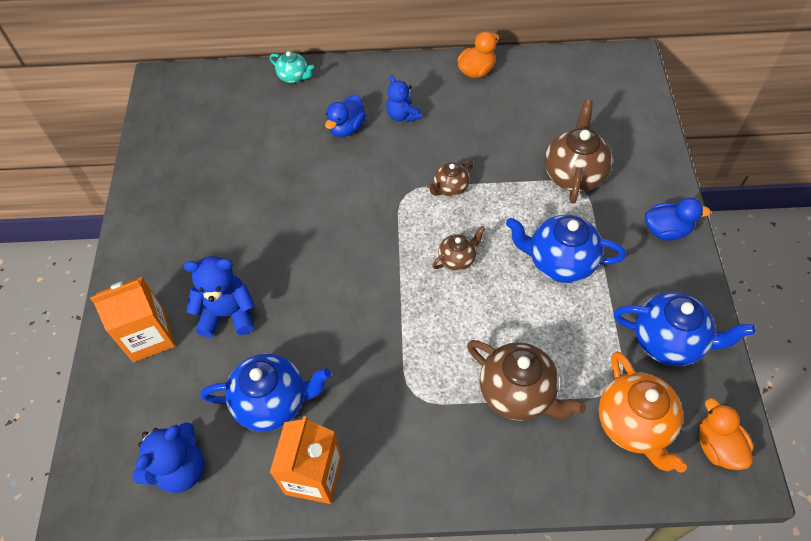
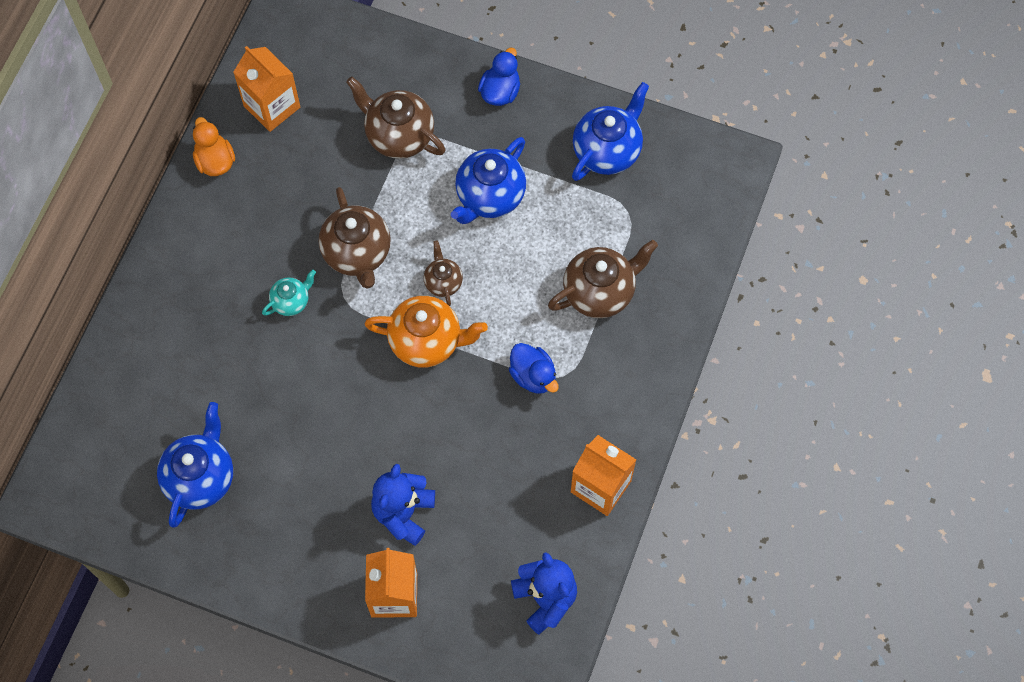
camera: 70 degrees left, 10 degrees up
blue teapot [200,353,331,432] -> blue teapot moved to [157,402,233,527]
turquoise teapot [270,51,314,83] -> turquoise teapot moved to [262,270,316,316]
blue duck [325,95,366,137] -> blue duck moved to [509,343,559,394]
blue teddy bear [386,75,422,122] -> none
brown teapot [427,160,473,196] -> brown teapot [319,187,391,289], size x1.83
orange teapot [599,351,687,473] -> orange teapot moved to [364,296,488,368]
orange duck [699,398,753,470] -> none
none -> orange carton [233,46,300,132]

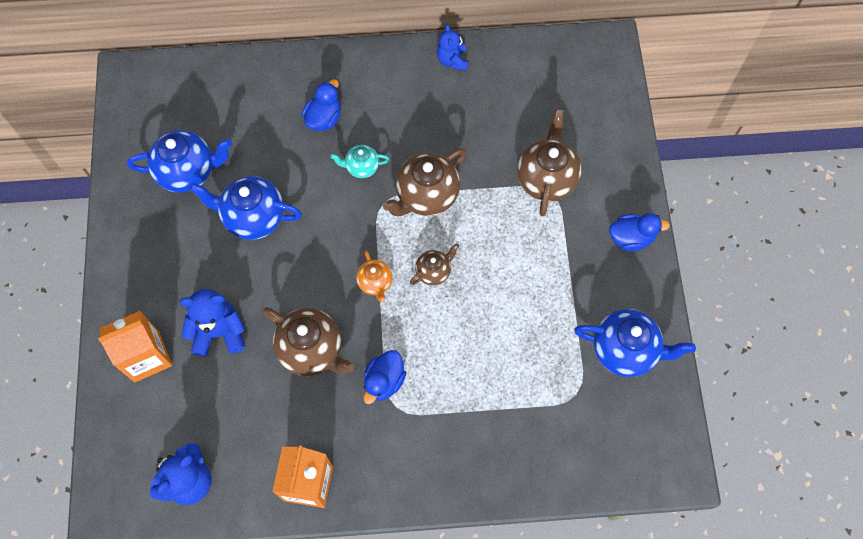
camera: 65 degrees right, 0 degrees up
orange duck [193,117,235,176] -> blue teddy bear [437,24,468,70]
orange carton [233,46,300,132] -> none
turquoise teapot [262,270,316,316] -> turquoise teapot turned 150 degrees clockwise [330,145,390,178]
orange teapot [364,296,488,368] -> orange teapot [356,250,392,302], size x0.55
blue teapot [451,137,526,224] -> blue teapot moved to [189,176,302,240]
brown teapot [548,240,658,318] -> brown teapot moved to [263,307,354,376]
none -> blue duck [302,79,341,131]

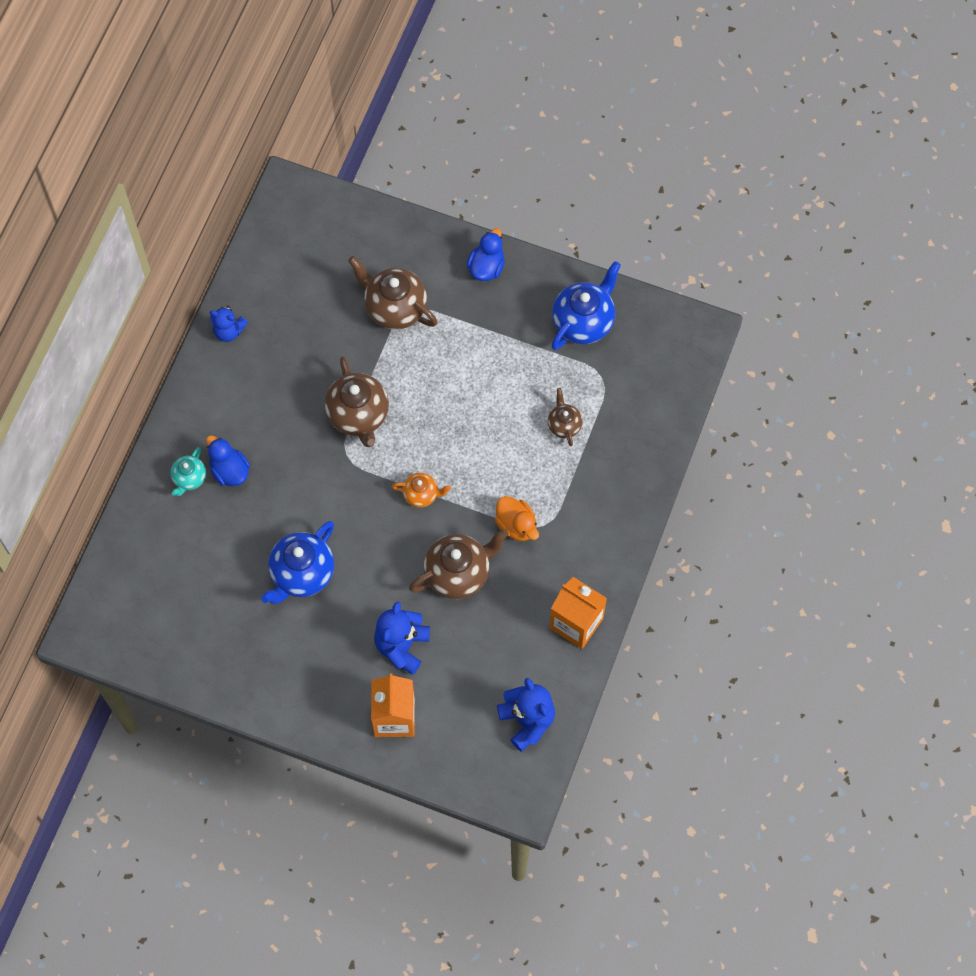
camera: 65 degrees left, 0 degrees up
blue teapot [127,130,232,193] -> none
turquoise teapot [330,145,390,178] -> turquoise teapot moved to [171,447,206,496]
blue duck [363,350,406,404] -> orange duck [495,496,539,541]
brown teapot [410,243,459,286] -> brown teapot moved to [548,388,583,446]

